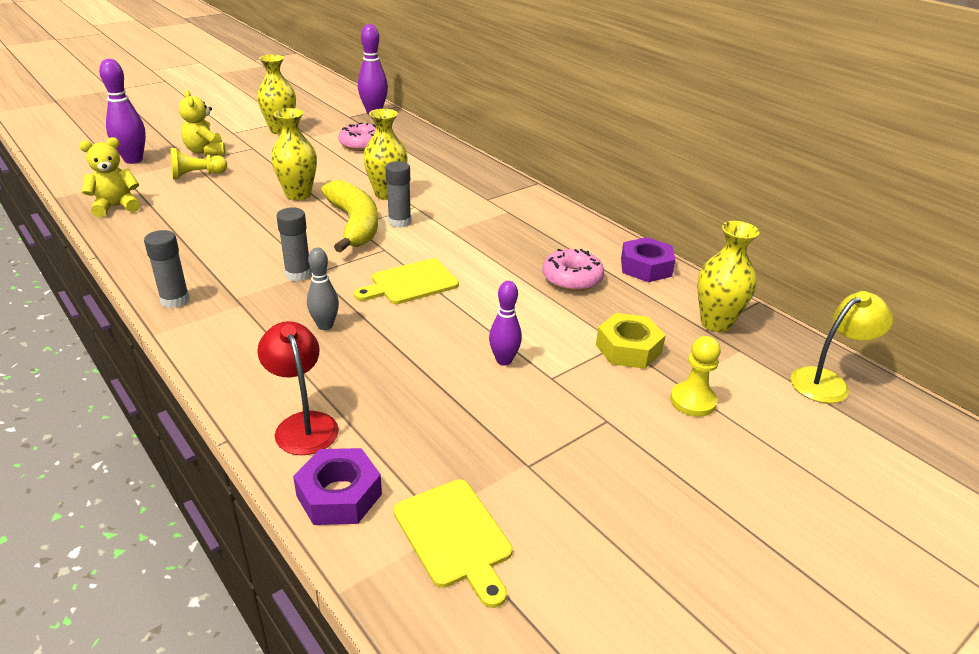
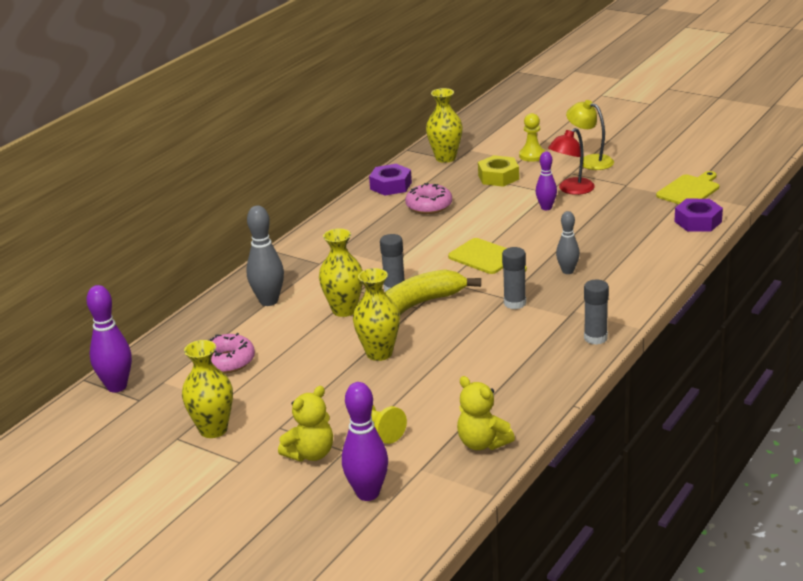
camera: 105 degrees left, 5 degrees down
red lamp [257,321,339,455] -> red lamp moved to [548,128,595,195]
yellow lamp [790,291,893,403] -> yellow lamp moved to [566,100,614,170]
none -> grey bowling pin [246,205,284,306]

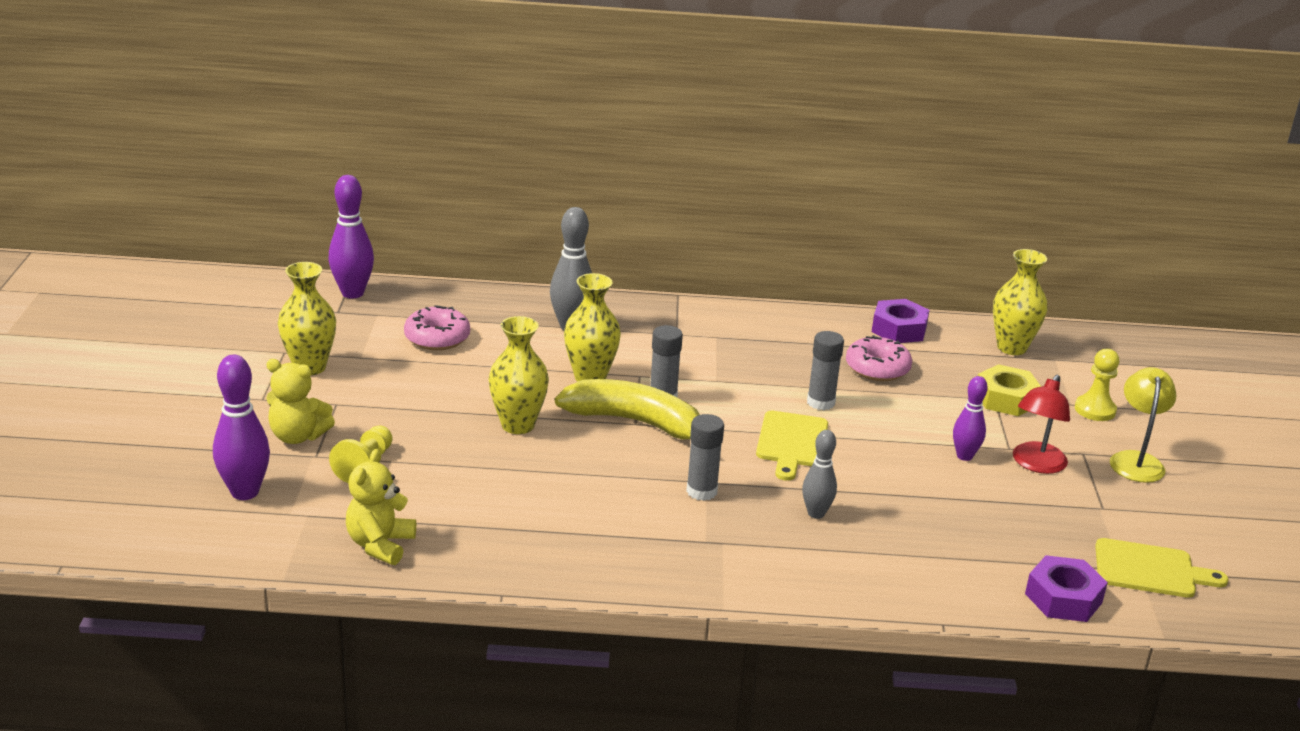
camera: 55 degrees right, 0 degrees up
red lamp [548,128,595,195] -> red lamp turned 75 degrees counterclockwise [1013,375,1070,474]
grey glue stick [584,280,609,345] -> grey glue stick moved to [807,331,844,410]

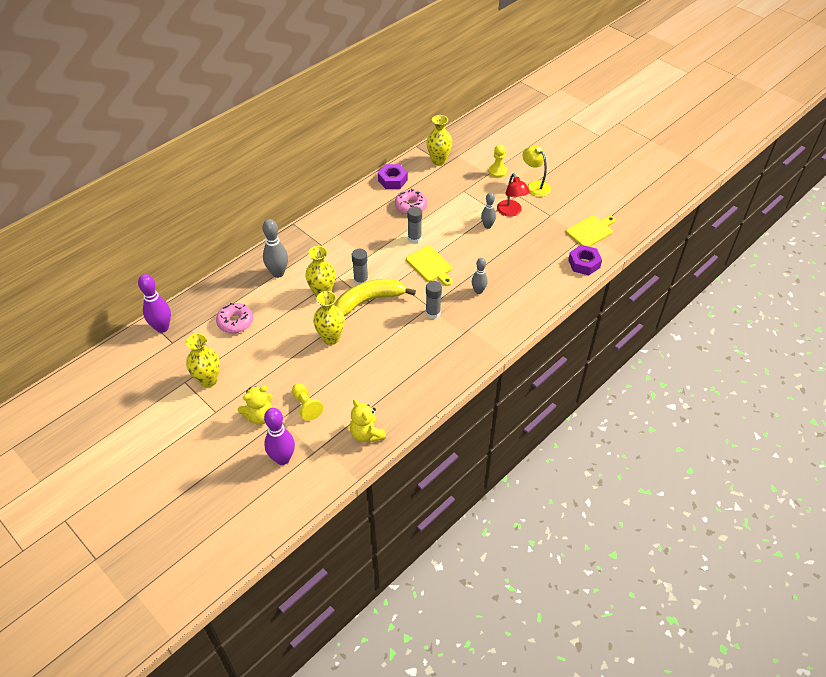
camera: 45 degrees left, 20 degrees up
purple bowling pin [953,376,988,461] -> grey bowling pin [481,193,496,229]
yellow nut [978,364,1041,416] -> none

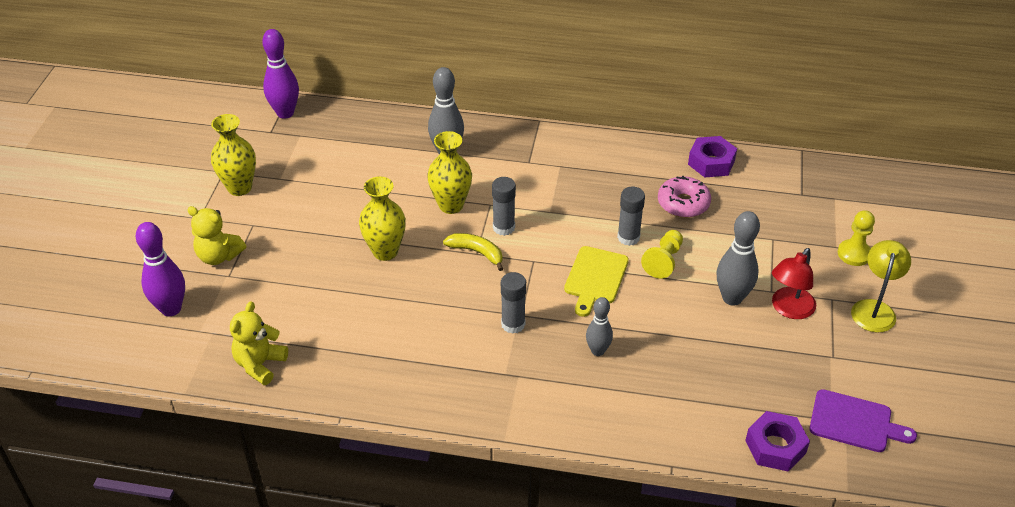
camera: 55 degrees right, 5 degrees down
pink donut [216,303,253,333] -> none
yellow pawn [292,383,323,421] -> yellow pawn moved to [641,230,683,279]
yellow banana [335,279,416,316] -> yellow banana [443,233,503,271], size x0.55
yellow vase [426,115,452,165] -> none
grey bowling pin [481,193,496,229] -> grey bowling pin [717,211,760,306], size x1.57
yellow cutting board [566,216,616,247] -> purple cutting board [810,389,917,452]

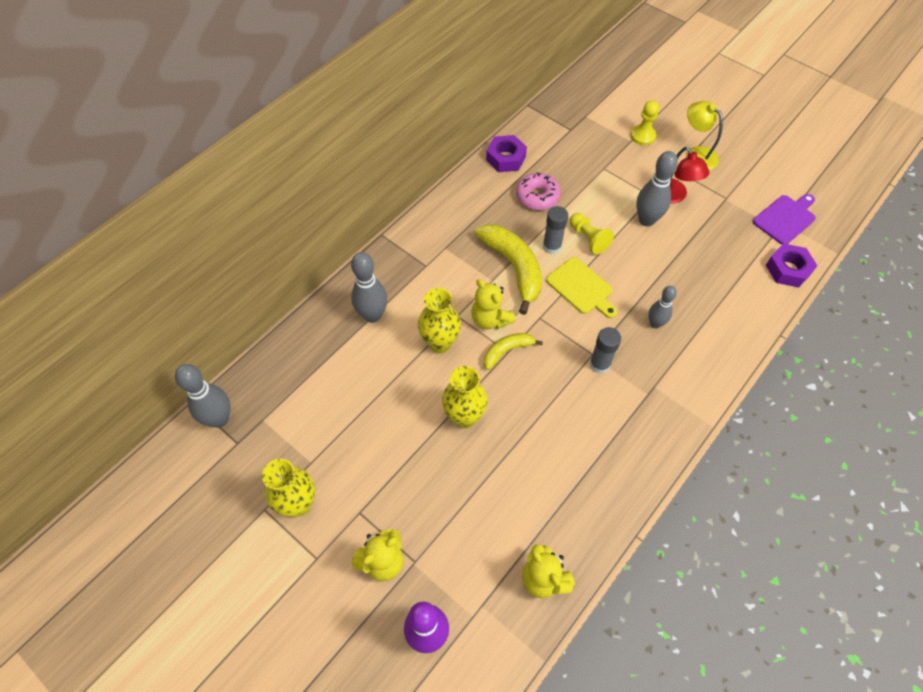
camera: 60 degrees left, 15 degrees up
purple bowling pin [262,29,299,119] -> grey bowling pin [175,364,230,428]
grey glue stick [492,177,516,236] -> yellow teddy bear [471,279,516,329]
none -> yellow banana [475,224,542,315]

